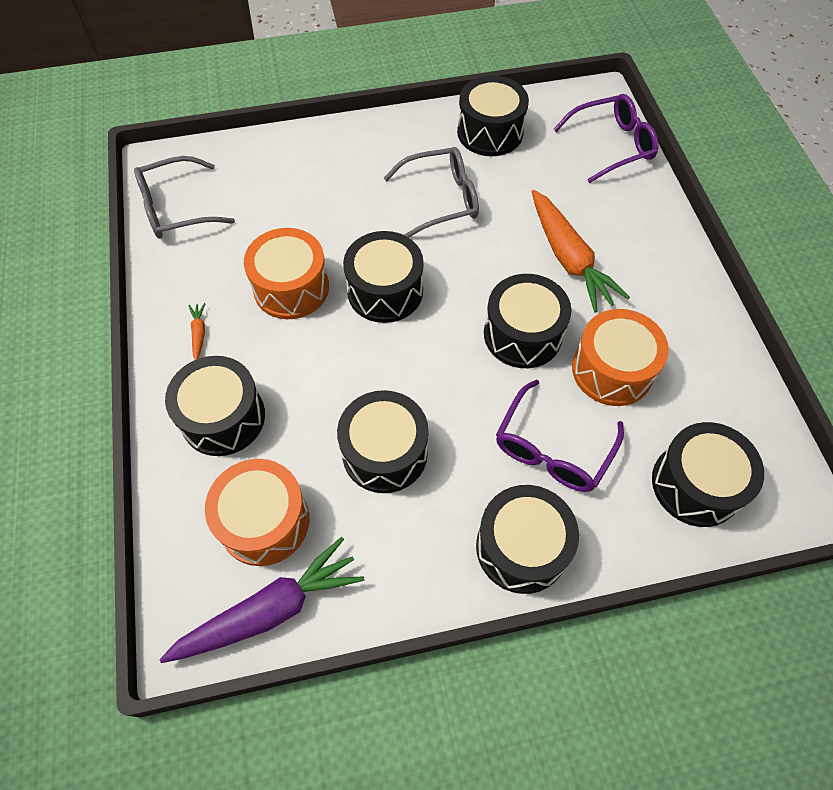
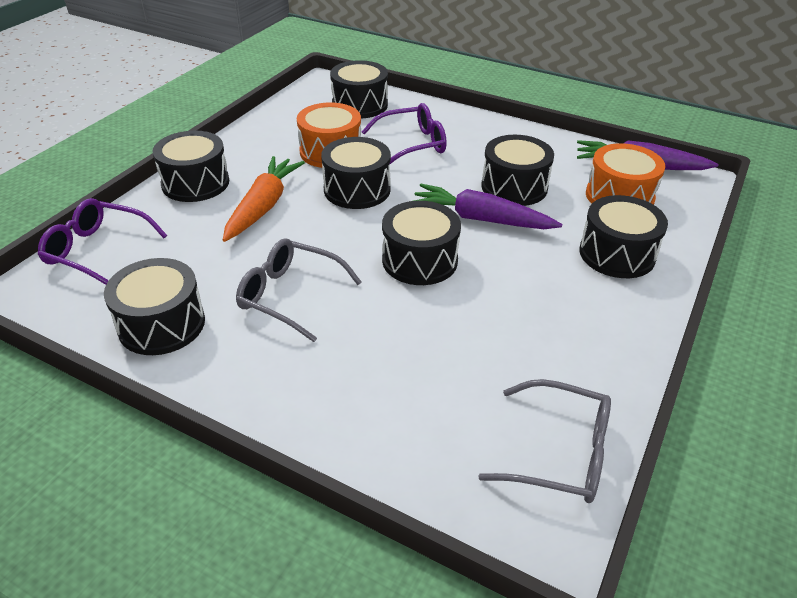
camera: 140 degrees left, 20 degrees down
orange carrot [188,303,206,360] -> none
orange drum [244,228,329,319] -> none
black drum [476,485,579,594] -> black drum moved to [152,131,229,202]
none -> purple carrot [414,184,562,229]

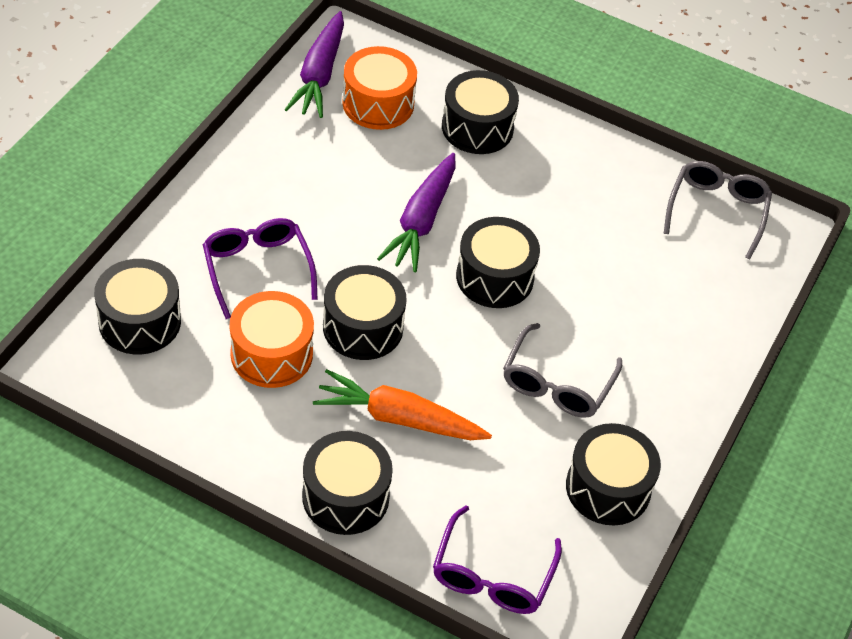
camera: 95 degrees left, 10 degrees up
black drum [481,135,554,206] -> none

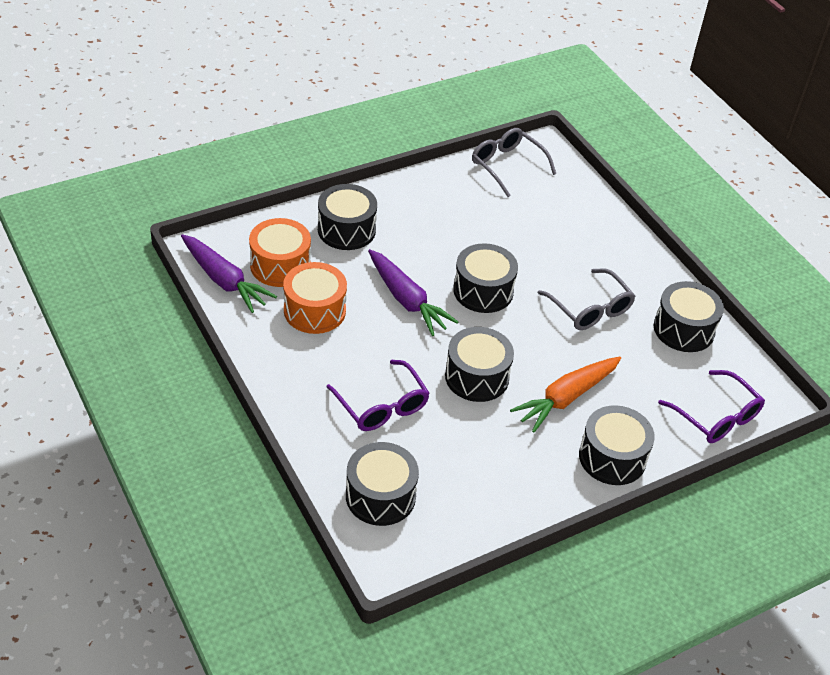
camera: 55 degrees left, 5 degrees down
purple glasses [203,218,318,319] -> purple glasses turned 135 degrees counterclockwise [327,360,430,431]
orange drum [230,291,314,388] -> orange drum moved to [283,262,347,334]

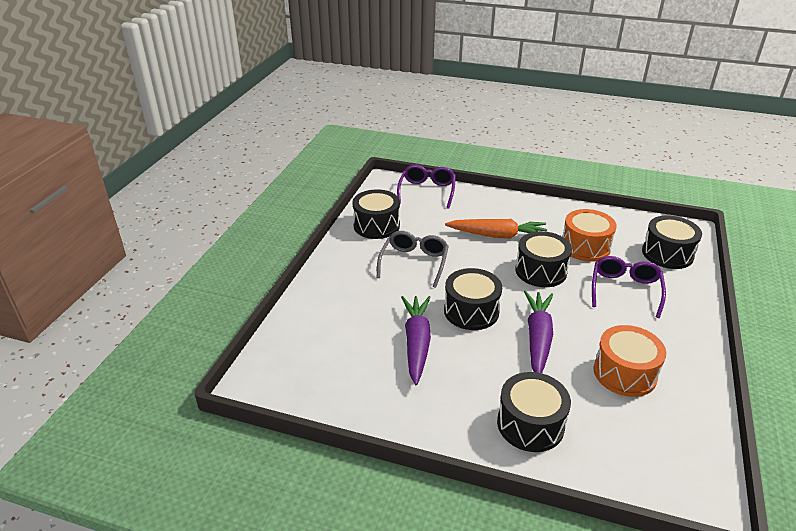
camera: 130 degrees left, 10 degrees down
purple carrot [181,234,277,313] -> purple carrot moved to [401,296,431,385]
orange drum [249,218,311,287] -> orange drum moved to [562,209,617,262]
grey glasses [472,128,556,197] -> none
black drum [579,405,655,485] -> none

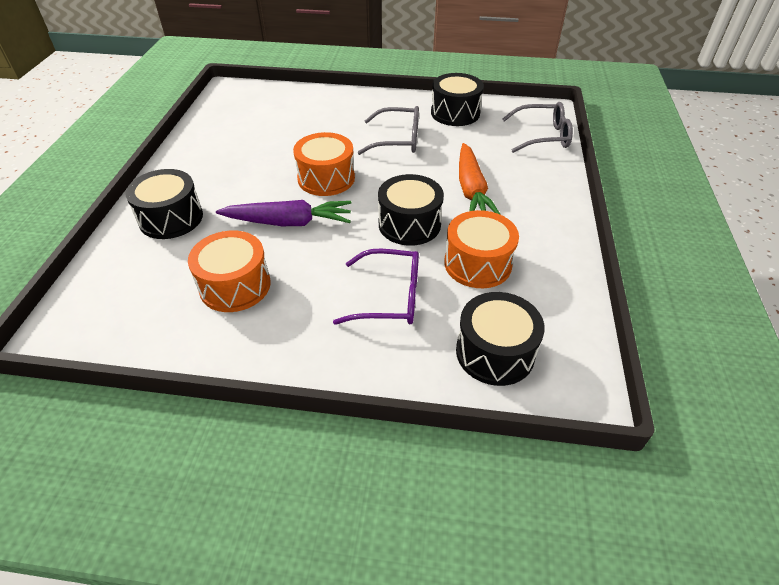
camera: 80 degrees right, 10 degrees up
purple glasses [397,165,456,209] -> grey glasses [502,102,573,153]
purple carrot [401,296,431,385] -> none
black drum [444,268,502,330] -> orange drum [293,132,355,196]

